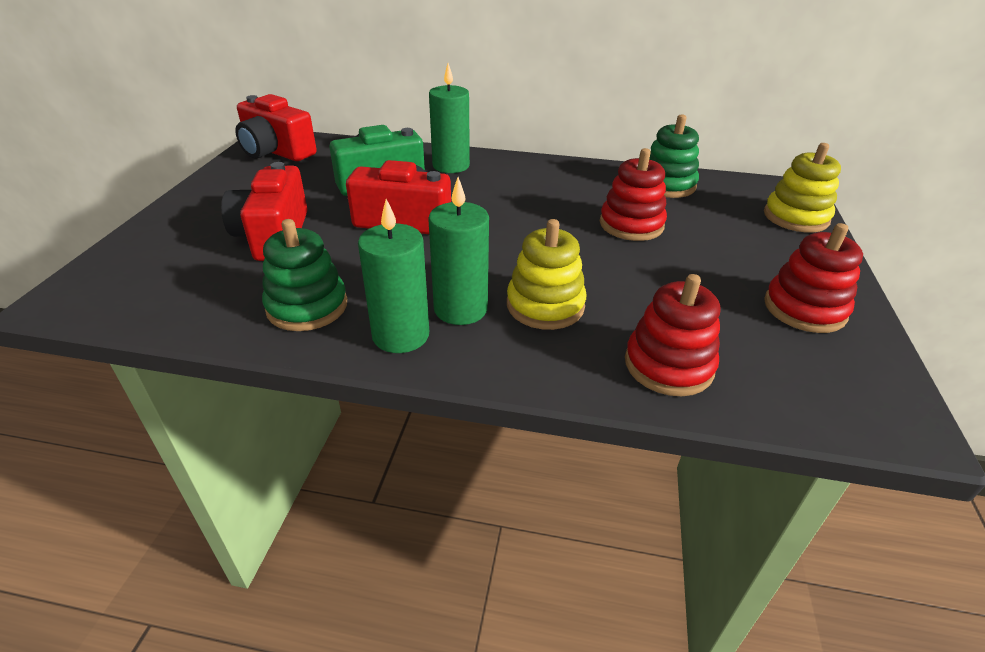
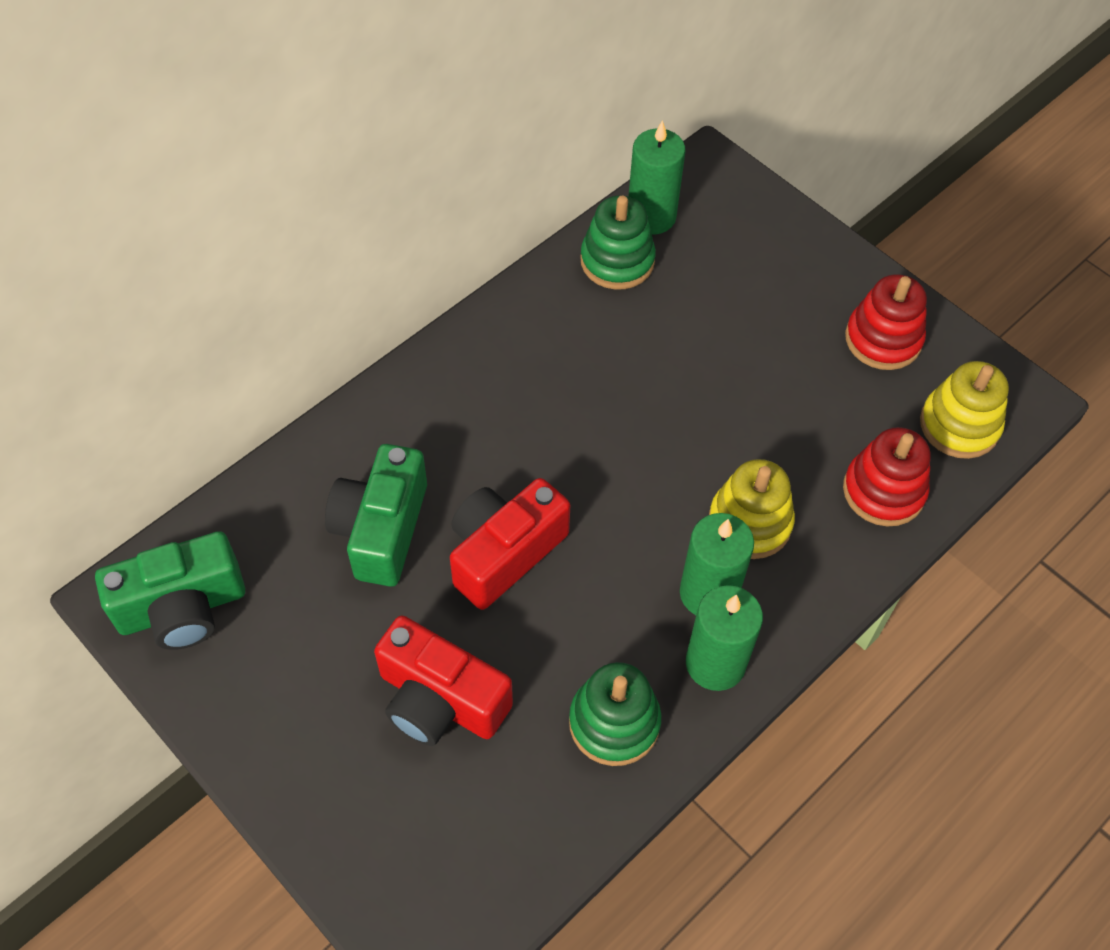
camera: 55 degrees left, 20 degrees up
red camera [235,94,317,161] -> green camera [95,531,245,650]
green candle [429,63,470,173] -> green candle moved to [628,120,686,235]
red stacking toy [600,148,667,241] -> none
yellow stacking toy [764,143,841,233] -> yellow stacking toy moved to [920,361,1009,459]

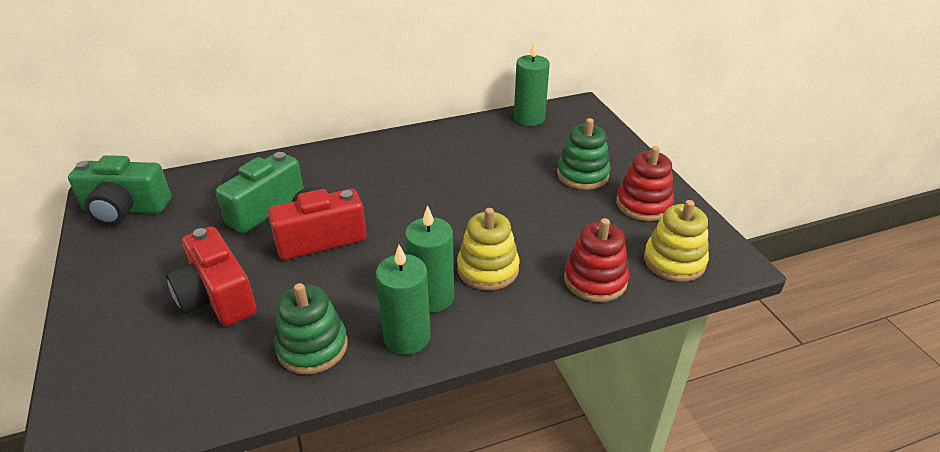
camera: 25 degrees right, 20 degrees down
green stacking toy [580,195,656,290] -> green stacking toy moved to [557,118,610,190]

